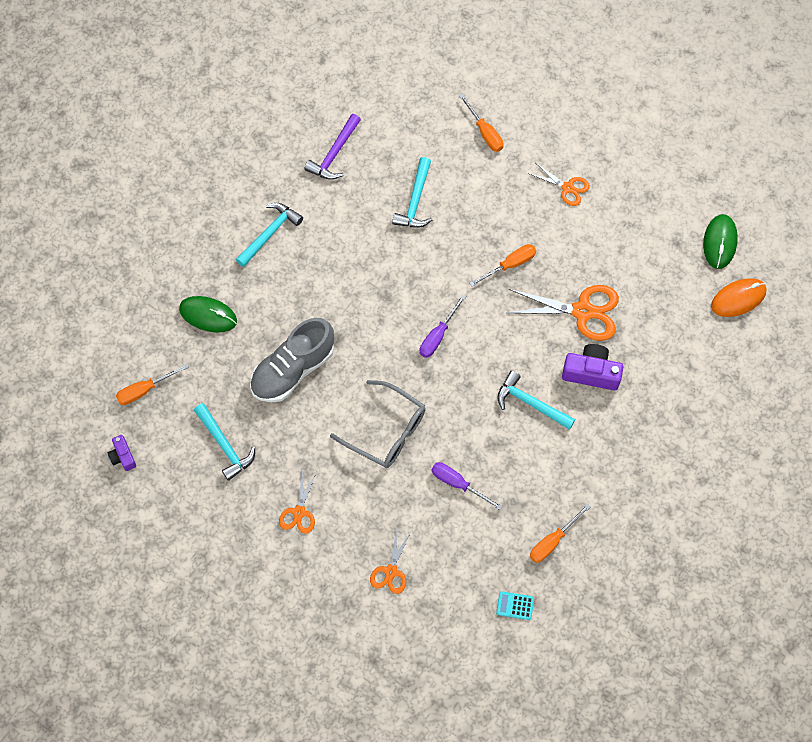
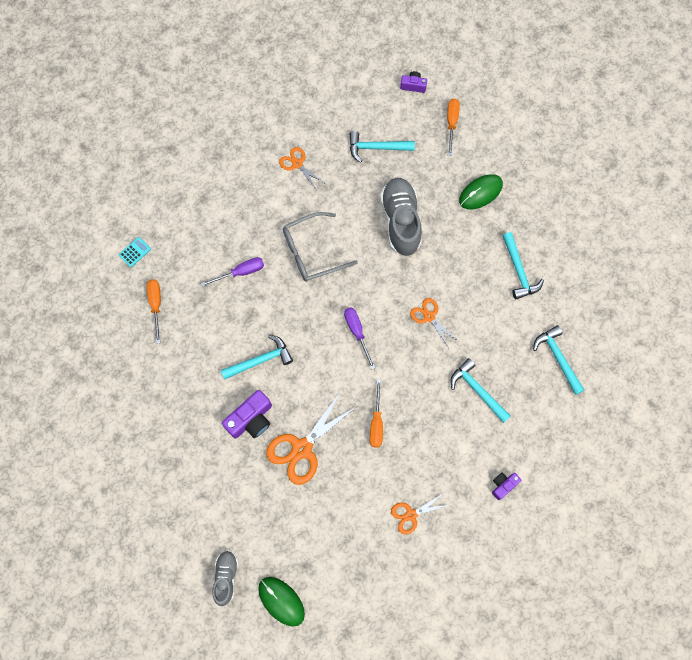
camera: 125 degrees right, 5 degrees up
purple hammer [305,114,361,180] -> turquoise hammer [533,325,584,395]
orange scissors [370,528,411,594] -> orange scissors moved to [410,298,458,348]
orange screwdriver [459,94,503,152] -> purple camera [492,473,521,500]
orange mouse [711,278,766,317] -> grey shoe [213,551,238,606]

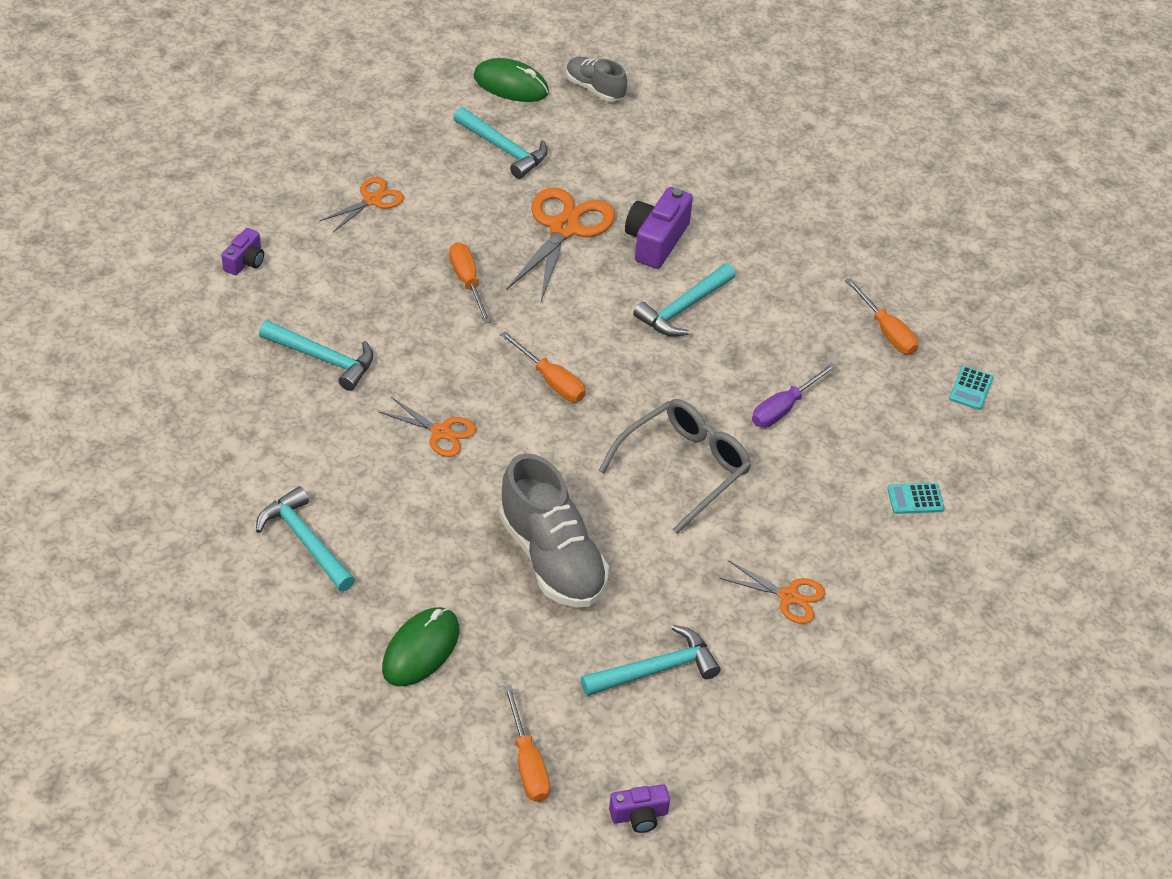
camera: 155 degrees right, 25 degrees down
grey shoe [213,551,238,606] -> grey shoe turned 150 degrees clockwise [566,57,627,102]
purple screwdriver [344,307,375,369] -> orange screwdriver [500,331,586,402]
turquoise hammer [533,325,584,395] -> turquoise hammer moved to [454,107,548,179]
none -> turquoise calculator [887,483,944,514]

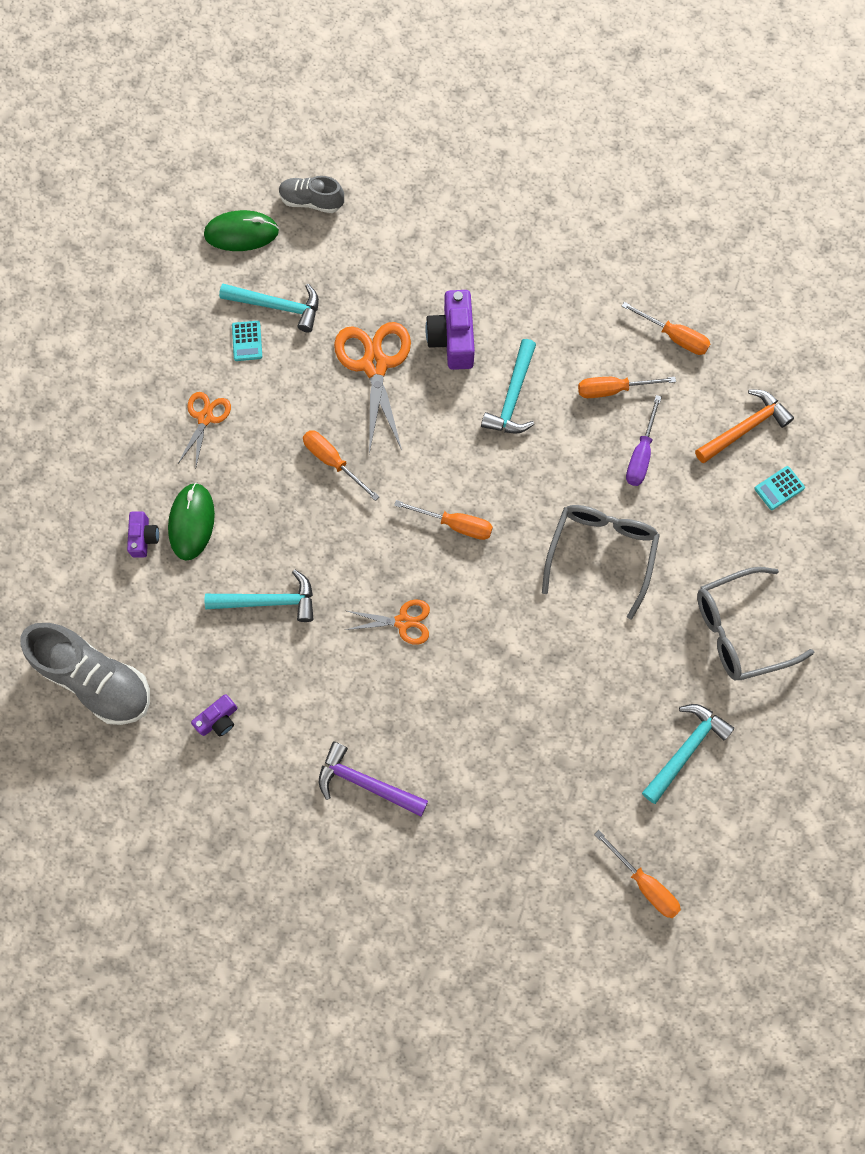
camera: 25 degrees left, 25 degrees up
turquoise hammer [256,486,355,592] -> purple hammer [319,741,428,817]
green mouse [382,607,459,686] -> green mouse moved to [168,483,215,560]
grey shoe [499,453,609,607] -> grey shoe moved to [20,623,150,725]
purple camera [609,784,670,833] -> purple camera moved to [191,694,237,737]
orange scissors [719,560,825,624] -> grey glasses [697,567,814,680]
turquoise calculator [949,366,994,410] -> turquoise calculator moved to [232,321,262,361]
none -> orange screwdriver [578,377,676,398]
none -> orange hammer [695,390,794,463]

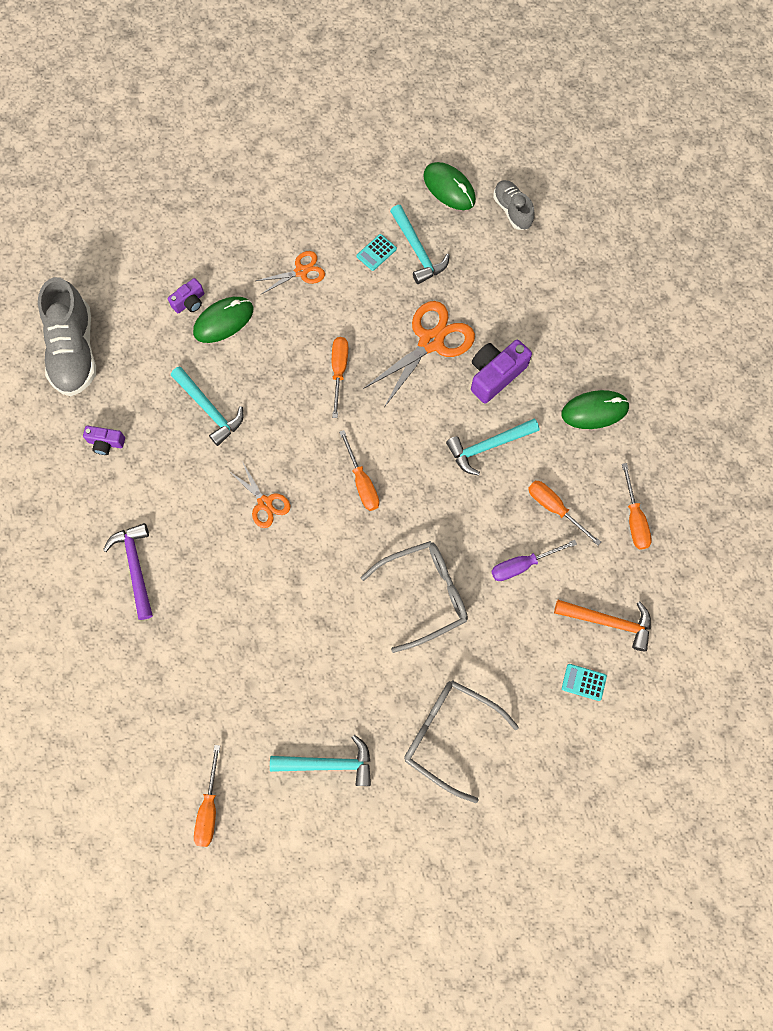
camera: 50 degrees right, 0 degrees up
none -> green mouse [561,390,630,429]

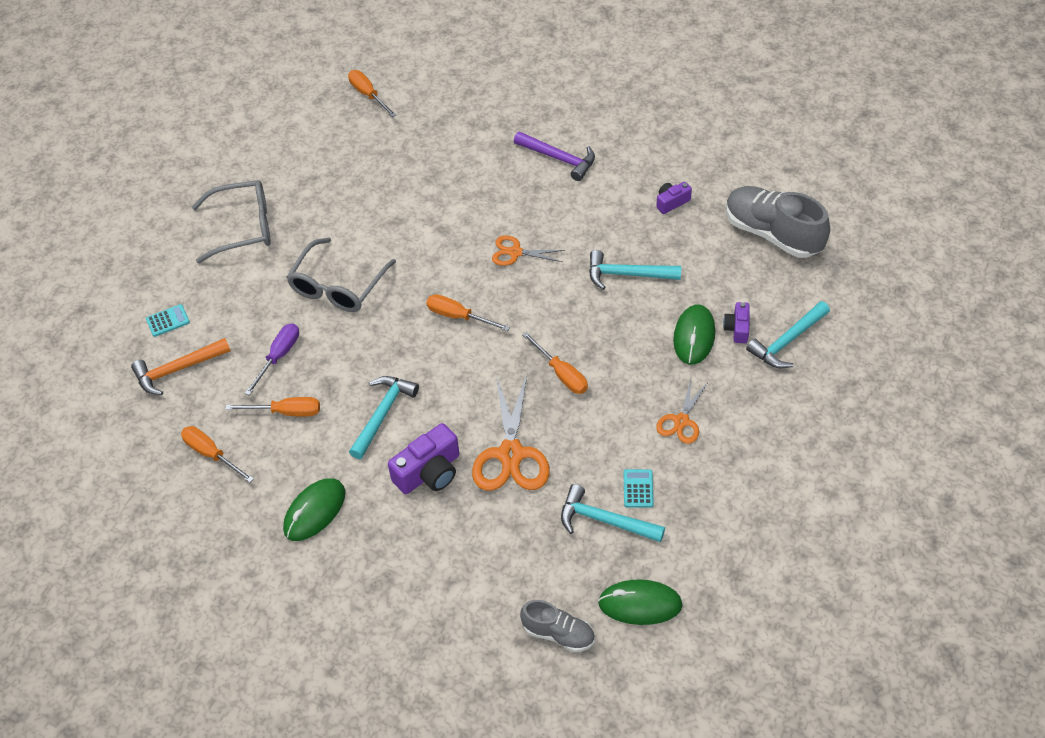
camera: 140 degrees right, 20 degrees down
turquoise hammer [270,735,371,786] -> turquoise hammer moved to [746,301,830,368]
purple camera [471,340,532,403] -> purple camera turned 45 degrees clockwise [388,423,459,494]

